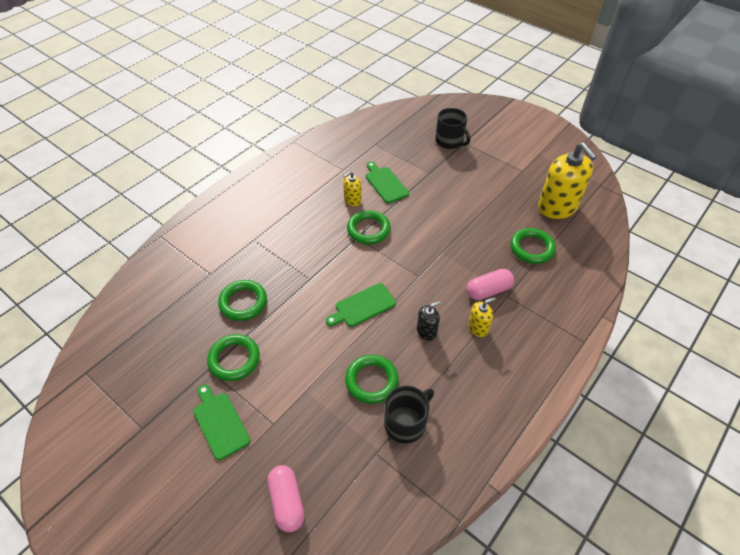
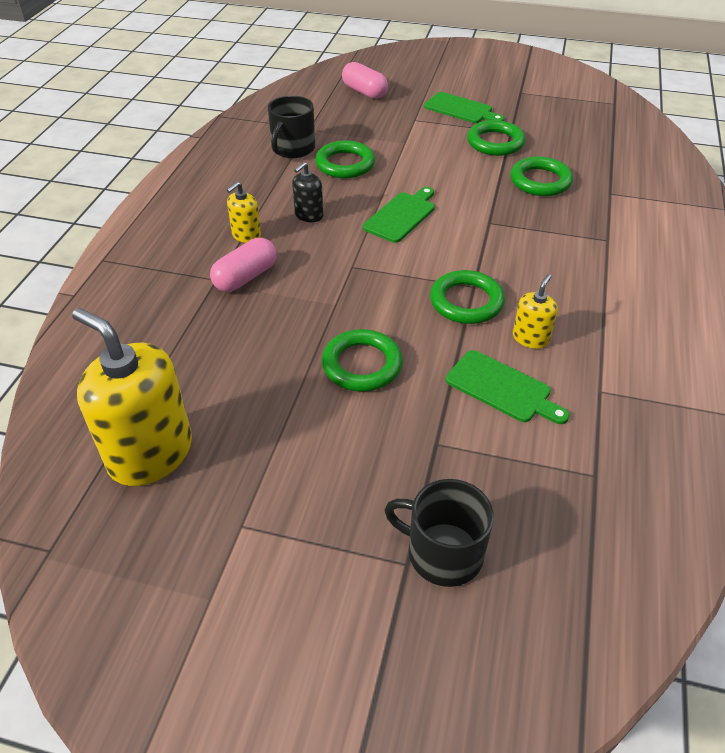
camera: 155 degrees right, 5 degrees down
green ring [510,228,556,264] -> green ring moved to [322,329,403,392]

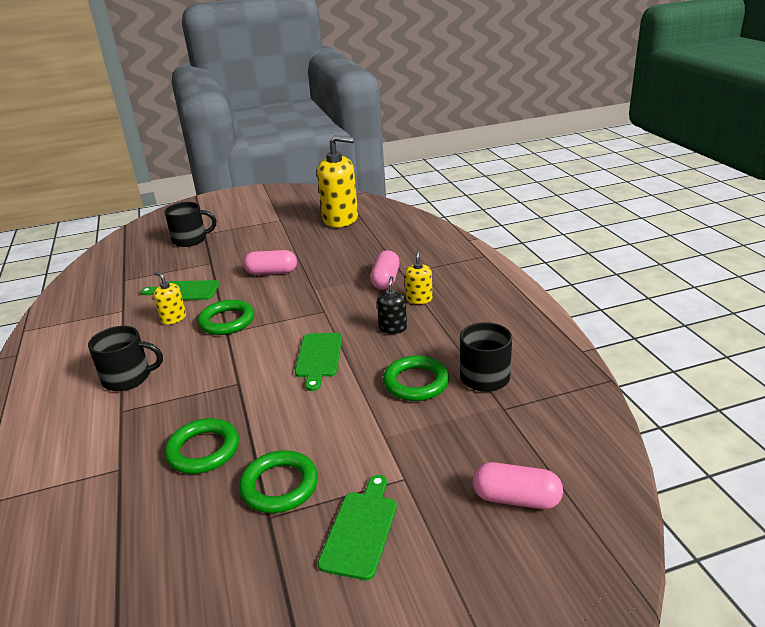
camera: 150 degrees right, 15 degrees down
green ring [322,329,403,392] -> pink capsule [243,250,297,275]
green cutting board [424,92,504,123] -> green cutting board turned 105 degrees clockwise [318,475,397,580]
yellow soap dispenser [513,274,558,349] -> yellow soap dispenser turned 135 degrees clockwise [153,272,186,325]
none -> black mug [88,326,163,391]

